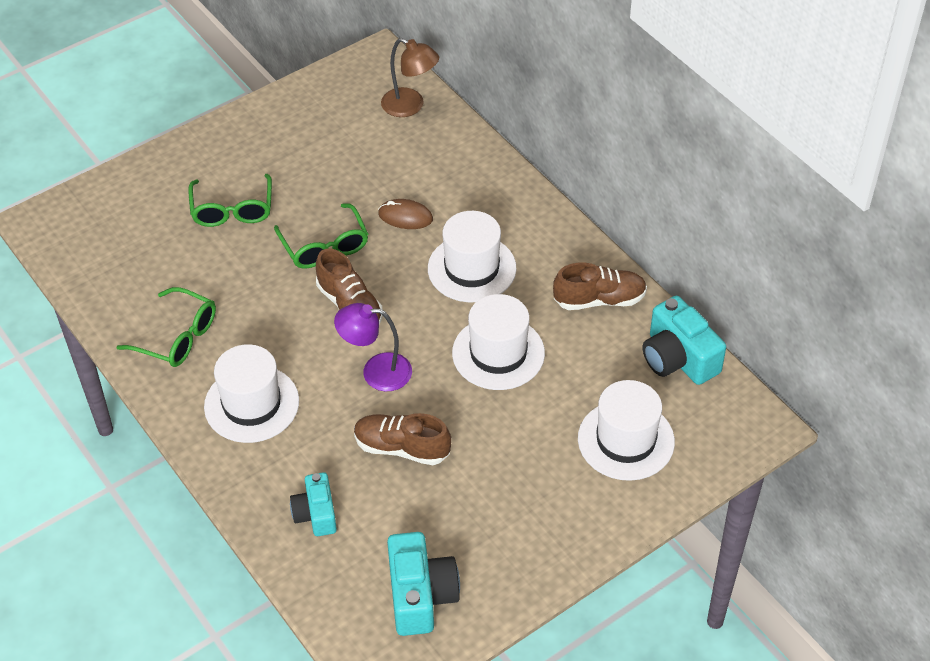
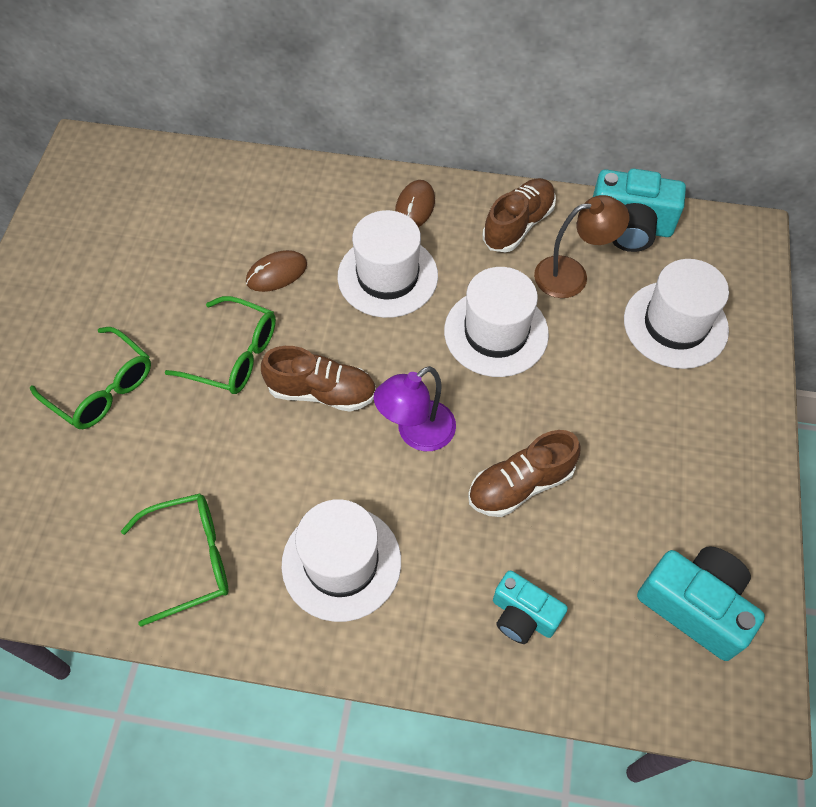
camera: 45 degrees left, 10 degrees up
brown lamp [381,38,439,117] -> brown lamp moved to [534,195,629,298]
none -> brown mouse [395,180,435,227]

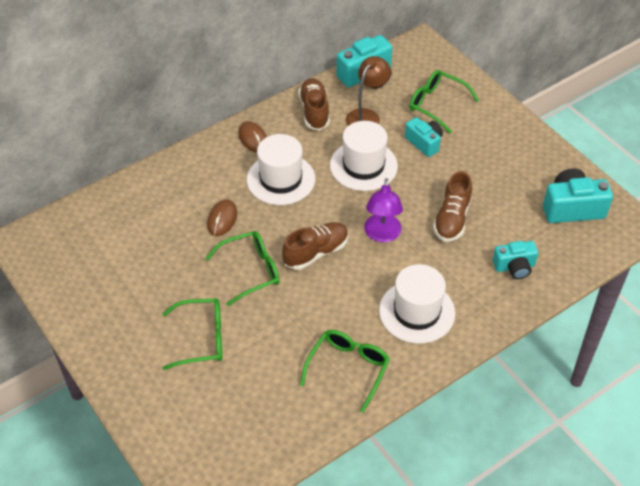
camera: 45 degrees left, 10 degrees down
white hat [624,259,729,369] -> green glasses [409,70,479,133]
none -> turquoise camera [405,117,443,157]

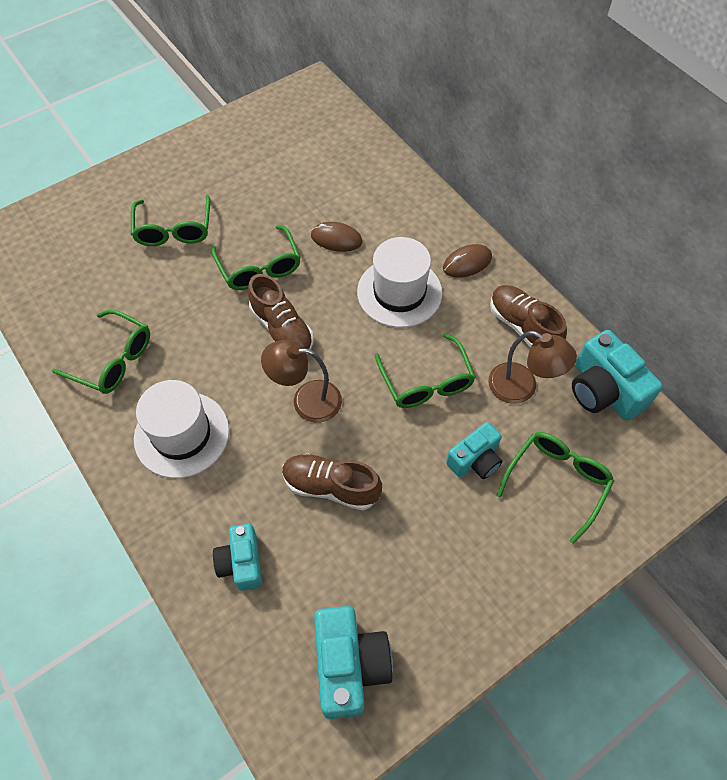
camera: 90 degrees right, 10 degrees up
brown shoe [298,78,330,130] -> brown shoe turned 120 degrees counterclockwise [490,285,567,348]
white hat [330,121,398,191] -> green glasses [375,333,476,408]
purple lamp [364,178,403,242] -> brown lamp [261,340,342,423]

